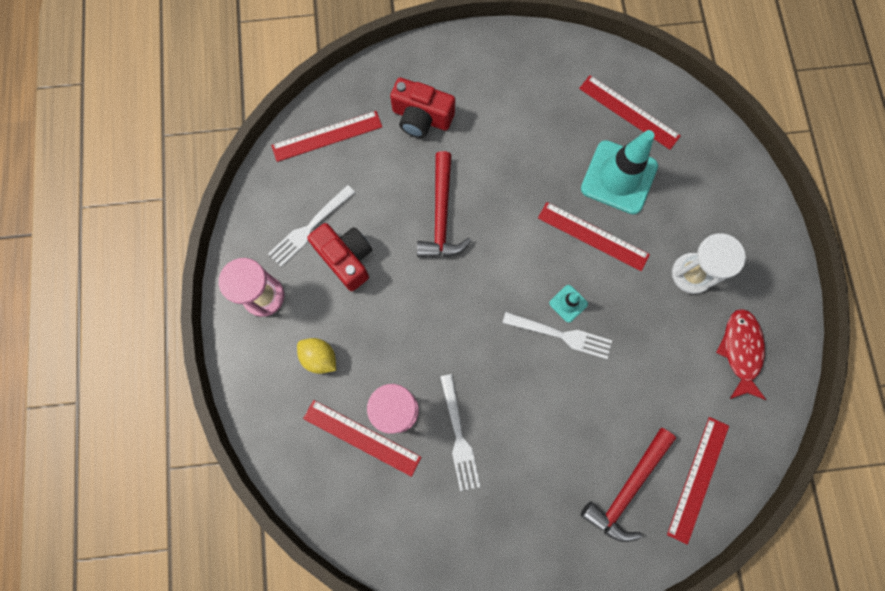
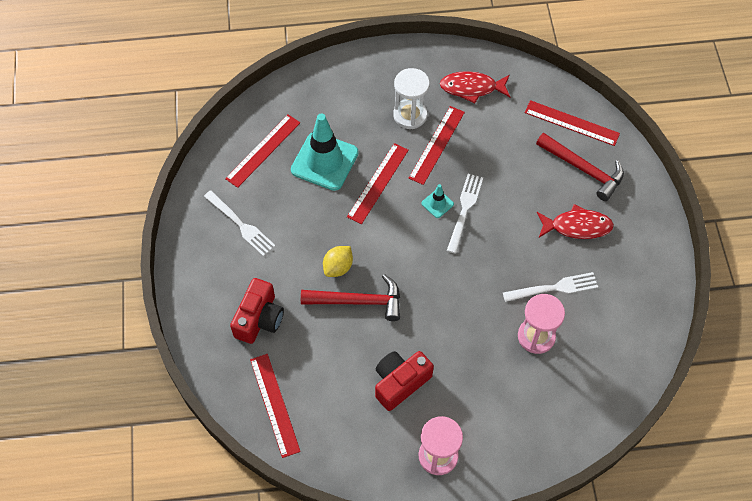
camera: 90 degrees left, 15 degrees down
white fork [268,185,355,267] -> white fork moved to [204,190,276,256]
yellow lemon [297,338,336,374] -> yellow lemon moved to [323,246,353,277]
red ruler [303,400,421,477] -> red ruler moved to [409,106,465,185]
none -> red fish [537,204,614,239]

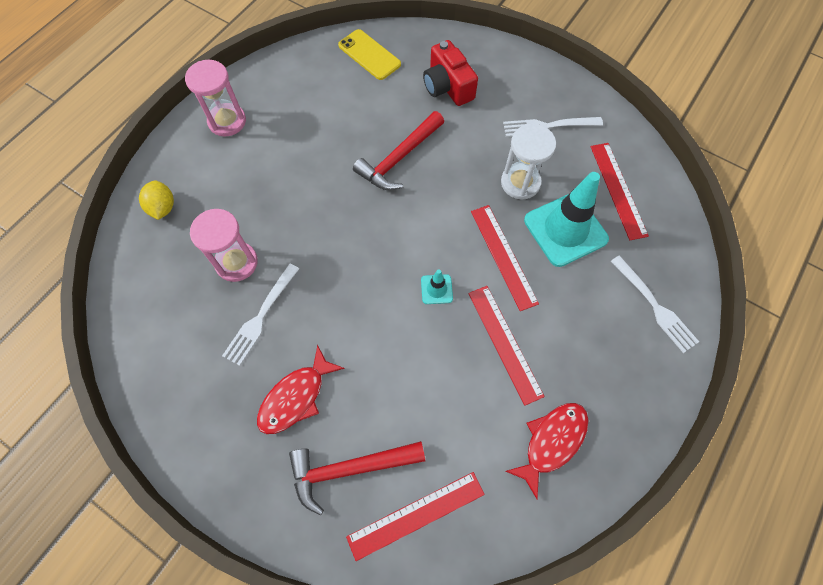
camera: 130 degrees right, 5 degrees up
red ruler [250,354,301,458] -> yellow phone [338,29,401,80]
yellow lemon [323,246,353,277] -> yellow lemon moved to [139,181,174,220]
red camera [375,351,434,411] -> none
white hourglass [393,68,430,129] -> white hourglass moved to [501,124,556,200]
white fork [447,174,483,254] -> white fork moved to [611,255,699,353]

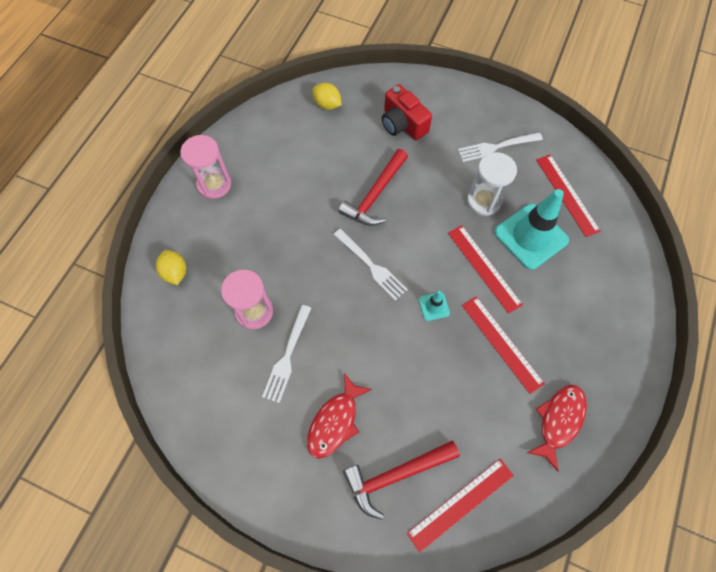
camera: 10 degrees left, 0 degrees up
yellow phone [338,29,401,80] -> yellow lemon [313,83,342,110]
white fork [611,255,699,353] -> white fork moved to [333,229,408,301]

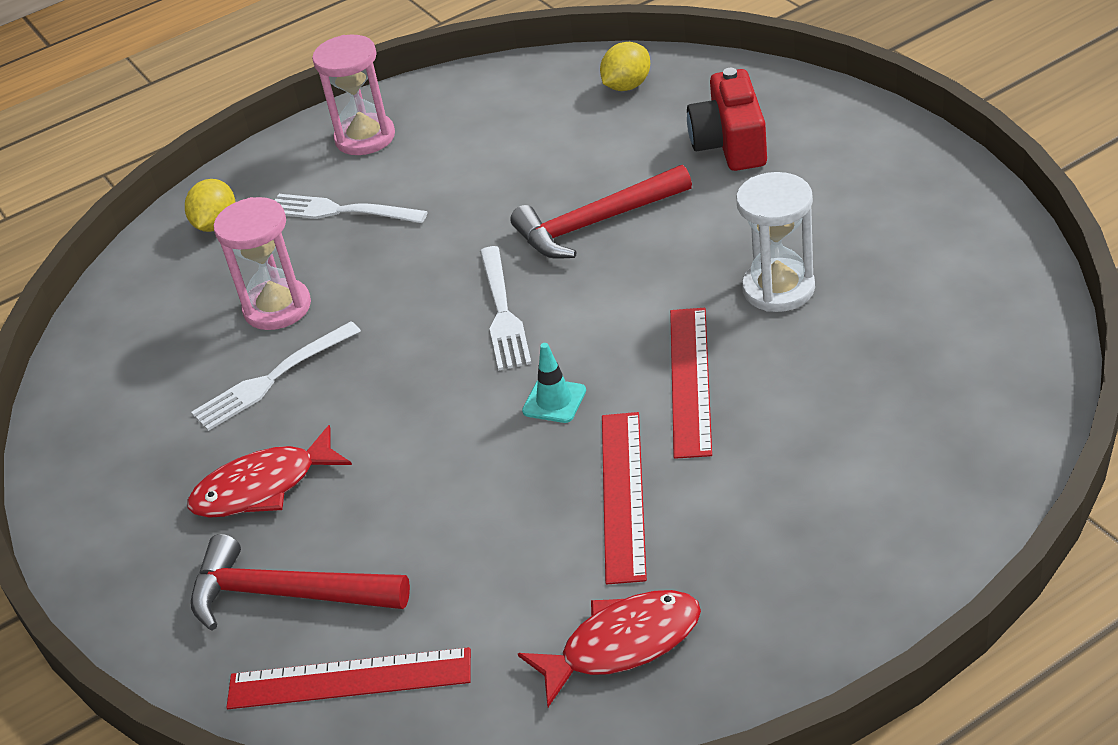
camera: 40 degrees right, 25 degrees down
yellow lemon [313,83,342,110] -> yellow lemon turned 60 degrees clockwise [600,42,650,91]
white fork [458,132,543,162] -> white fork moved to [275,194,428,223]
turquoise traffic cone [494,189,569,270] -> none
red ruler [536,155,601,237] -> none

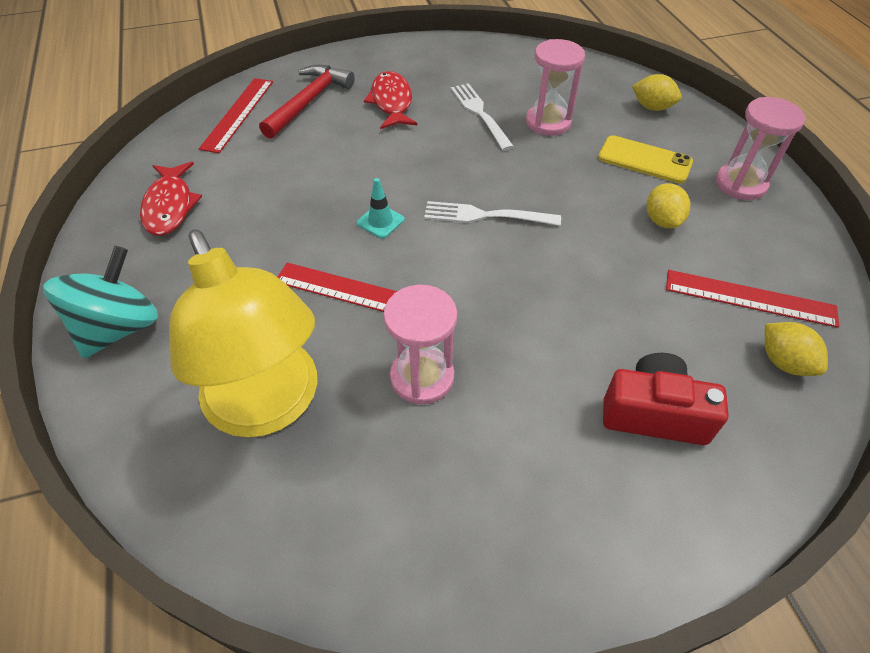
camera: 100 degrees right, 10 degrees up
white fork [275,194,428,223] -> yellow phone [598,135,693,184]
red hammer [510,165,692,259] -> none
red ruler [602,412,647,584] -> red ruler moved to [666,270,839,328]
white hourglass [736,172,815,312] -> pink hourglass [384,285,457,404]
none -> turquoise spinning top [43,246,158,359]
none -> yellow lamp [169,229,317,438]
none -> yellow lemon [647,183,690,228]

